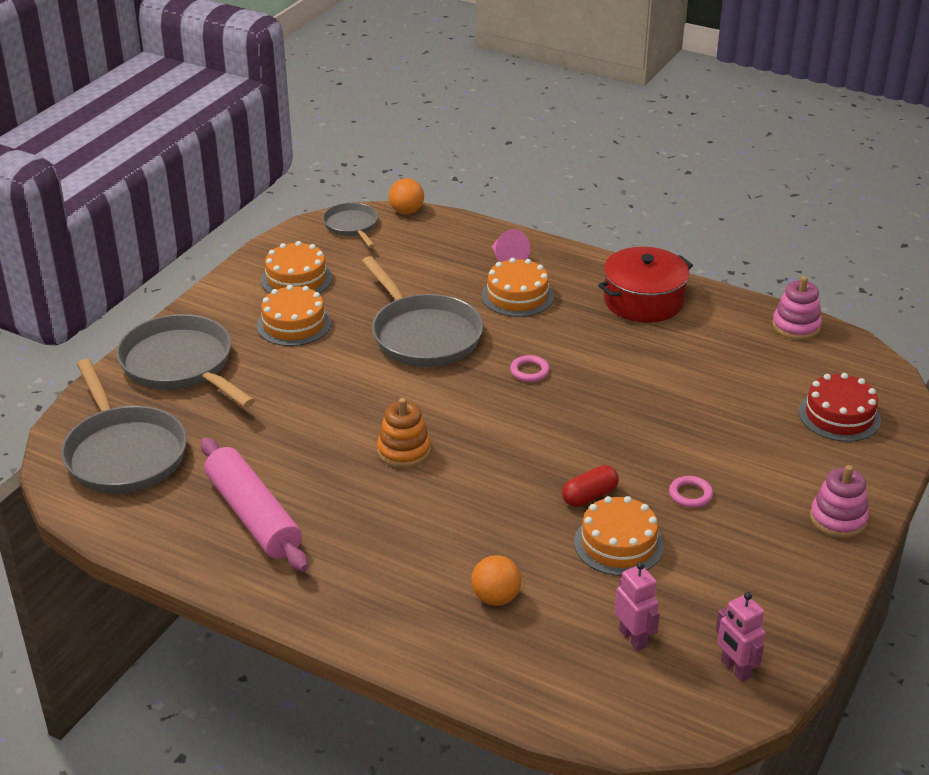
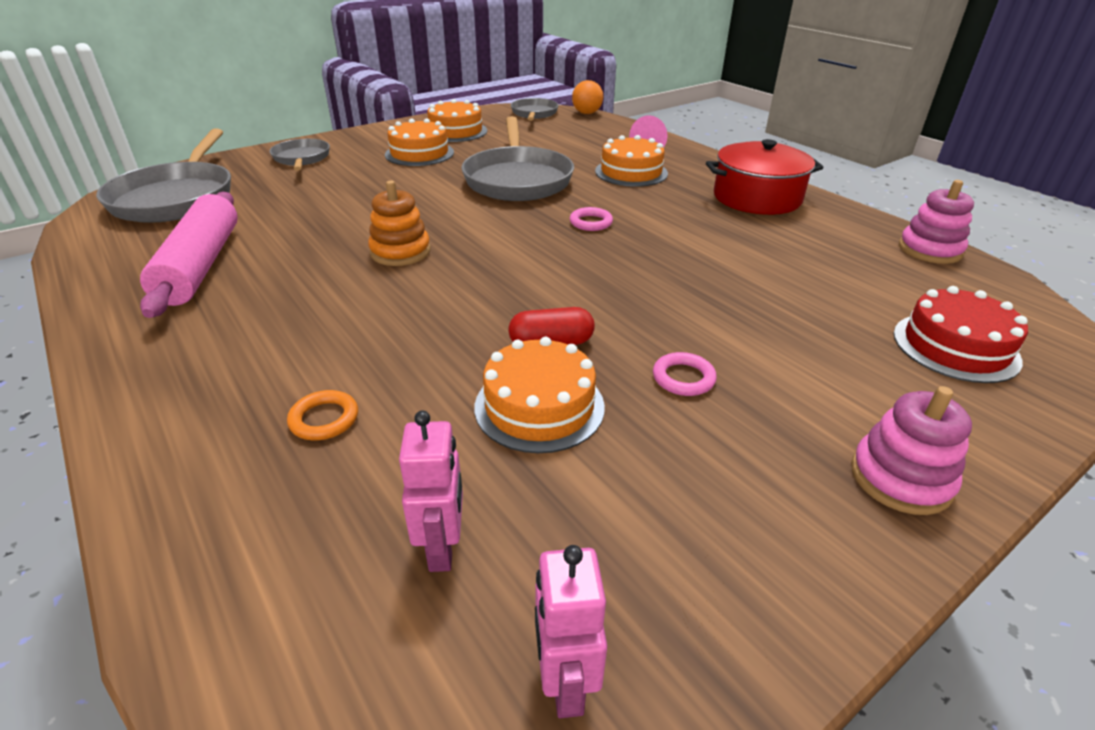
camera: 25 degrees right, 0 degrees up
grey pan [116,314,255,407] -> grey pan [270,139,330,171], size x0.56
orange ball [471,555,521,606] -> orange ring [287,390,358,440]

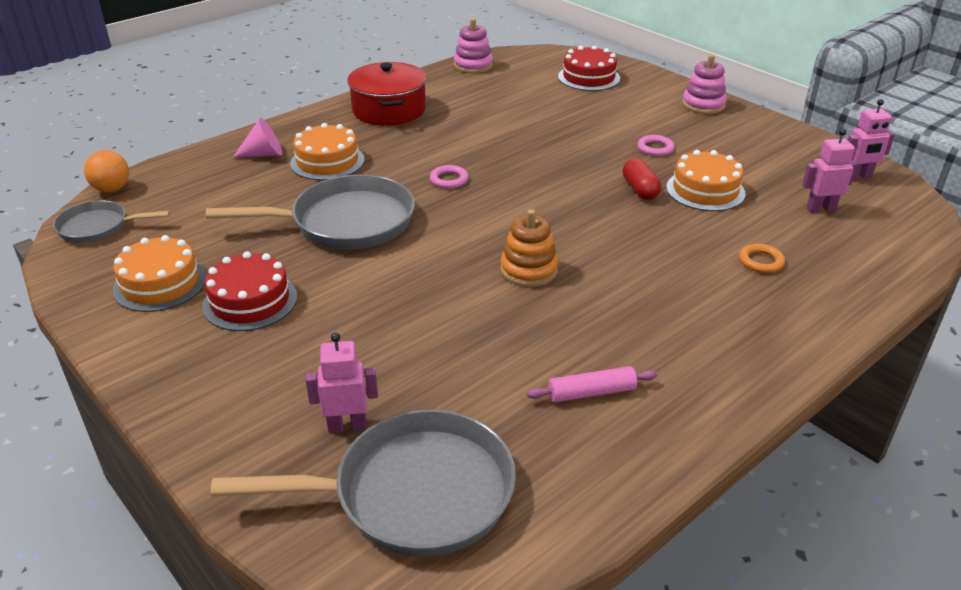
camera: 95 degrees left, 0 degrees up
pink rolling pin [140,192,238,318] -> pink rolling pin [527,366,657,403], size x0.50
grey pan [270,139,330,171] -> none
orange cake [385,118,454,166] -> red cake [202,251,297,331]
none -> pink robot [306,333,378,433]

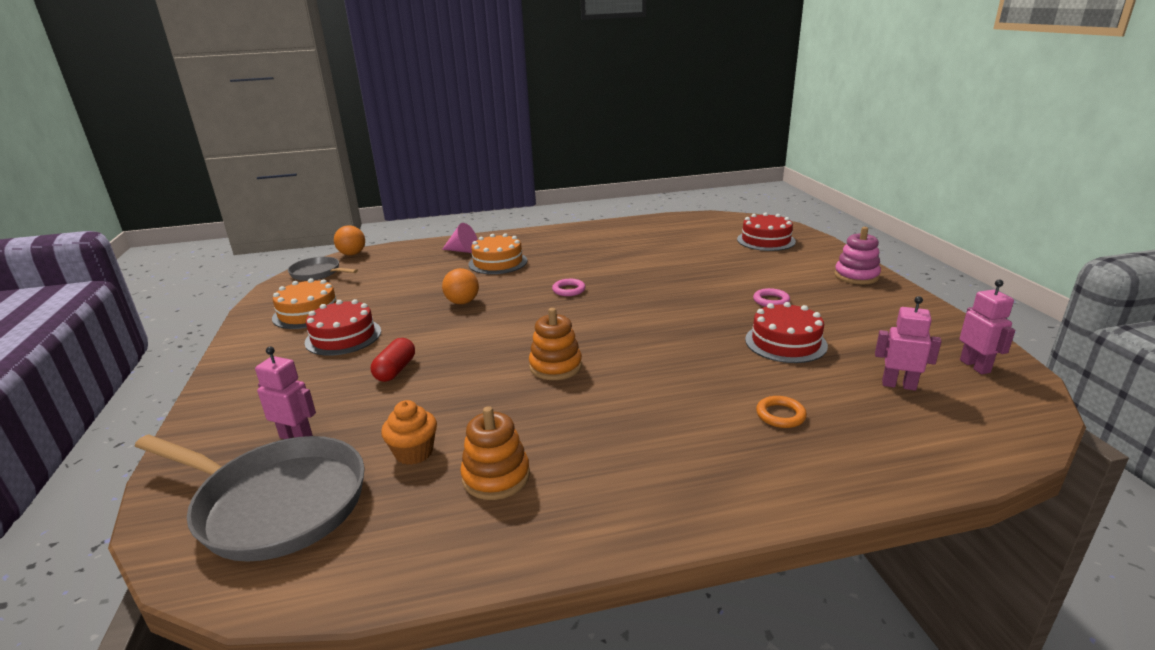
camera: 30 degrees right, 10 degrees down
grey pan [206,175,415,250] -> orange ball [442,268,479,304]
red pot [347,62,427,126] -> none
pink stacking toy [454,18,493,73] -> none
pink rolling pin [527,366,657,403] -> orange stacking toy [460,406,530,500]
red capsule [623,158,661,200] -> red capsule moved to [371,338,415,382]
orange cake [666,150,746,211] -> red cake [745,302,828,363]
pink robot [848,99,895,180] -> pink robot turned 120 degrees counterclockwise [960,280,1015,374]
none -> orange cupcake [381,400,437,465]

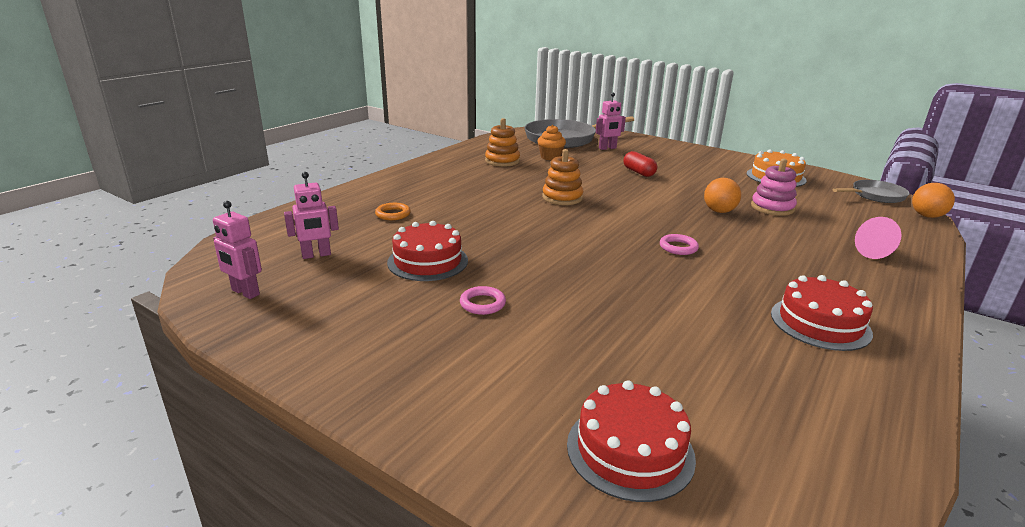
camera: 135 degrees right, 0 degrees up
red cake [305,299,381,356] -> red cake moved to [771,275,873,351]
orange cake [469,233,527,274] -> none
pink stacking toy [834,227,881,284] -> pink stacking toy moved to [751,159,797,216]

